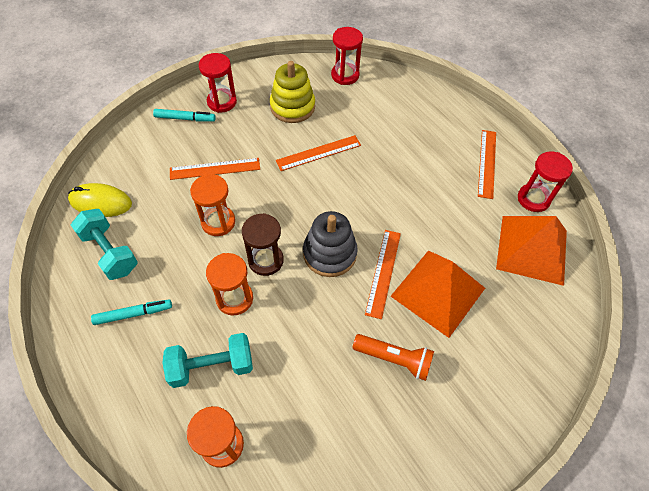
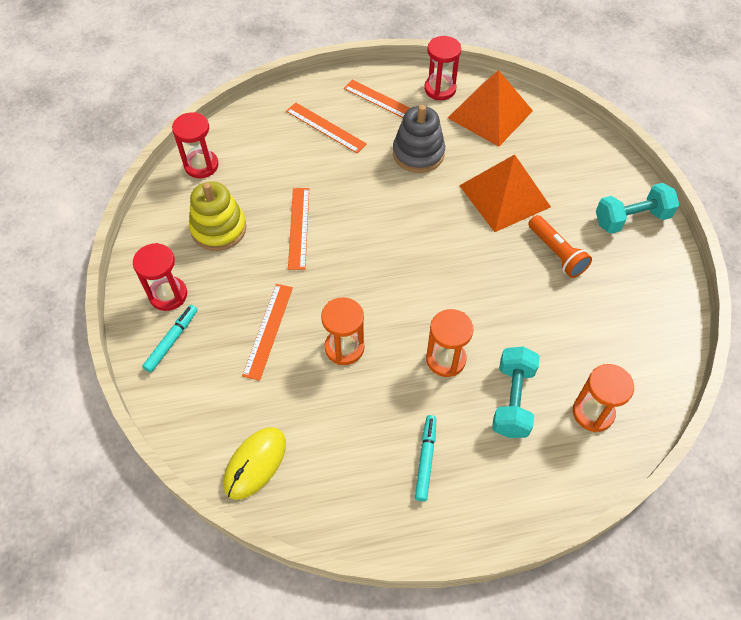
camera: 65 degrees left, 0 degrees up
turquoise dumbbell [71,209,138,280] -> turquoise dumbbell moved to [596,183,679,234]
brown hourglass [242,213,284,276] -> none
grey stacking toy [303,211,358,277] -> grey stacking toy moved to [393,105,445,173]
orange flashlight [353,334,434,381] -> orange flashlight turned 105 degrees clockwise [528,215,592,278]
orange ruler [365,230,401,319] -> orange ruler moved to [286,103,367,153]

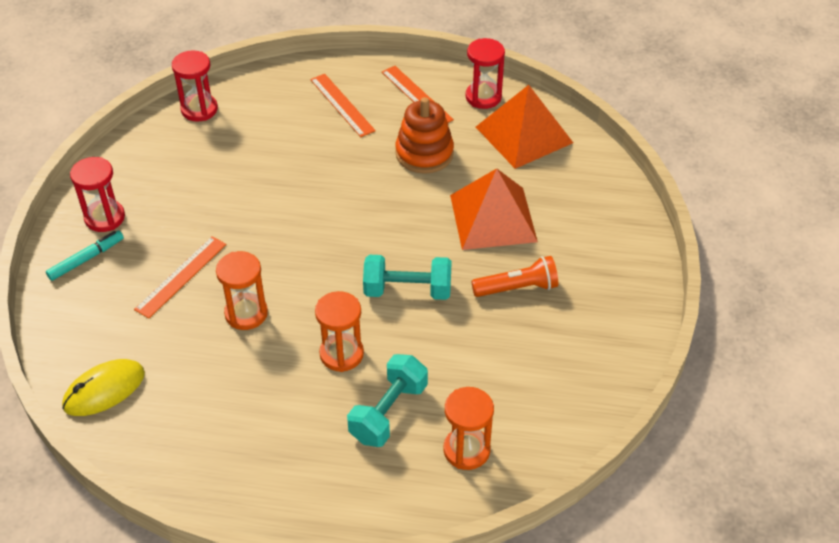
camera: 20 degrees right, 10 degrees down
yellow stacking toy [189,181,246,251] -> none
orange ruler [288,188,309,270] -> none
grey stacking toy [393,105,445,173] -> orange stacking toy [395,97,454,174]
turquoise marker [415,415,436,502] -> none
orange flashlight [528,215,592,278] -> orange flashlight turned 90 degrees counterclockwise [471,256,558,297]
turquoise dumbbell [596,183,679,234] -> turquoise dumbbell moved to [363,255,452,300]

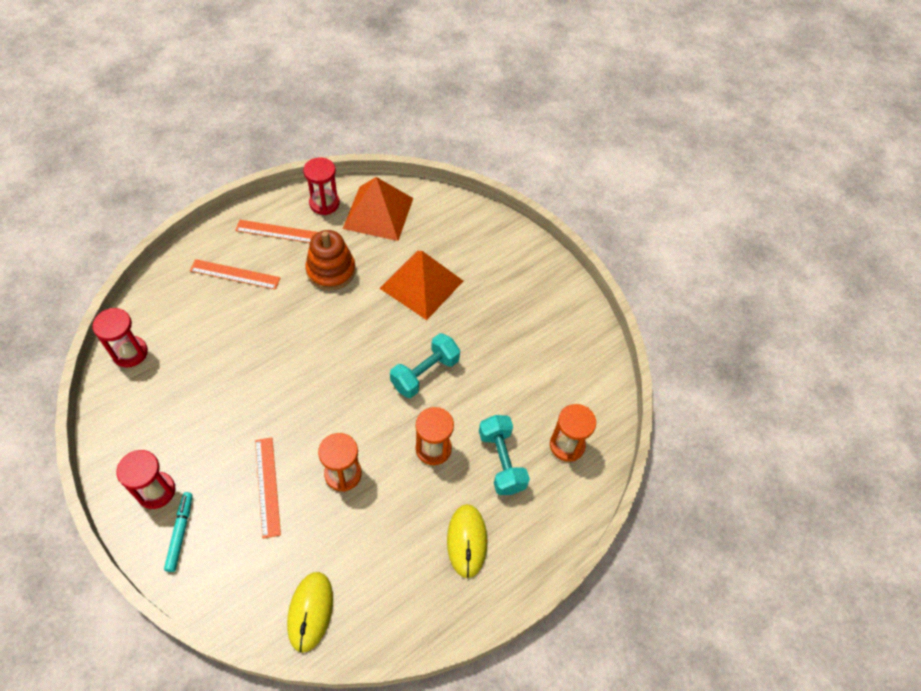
camera: 50 degrees left, 10 degrees up
orange flashlight [471,256,558,297] -> none
none -> yellow mouse [447,504,487,578]

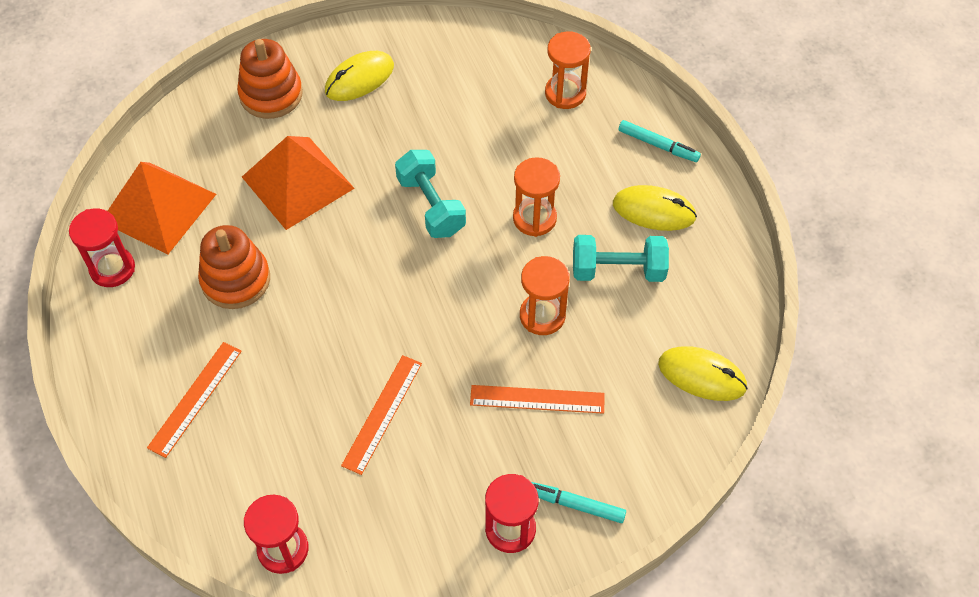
camera: 70 degrees left, 0 degrees up
orange ruler [235,220,317,243] -> orange ruler moved to [341,355,422,475]
turquoise dumbbell [479,415,530,495] -> turquoise dumbbell moved to [573,235,669,282]
none -> orange stacking toy [237,39,303,119]
none -> yellow mouse [325,51,394,101]
none -> turquoise marker [618,120,701,162]

